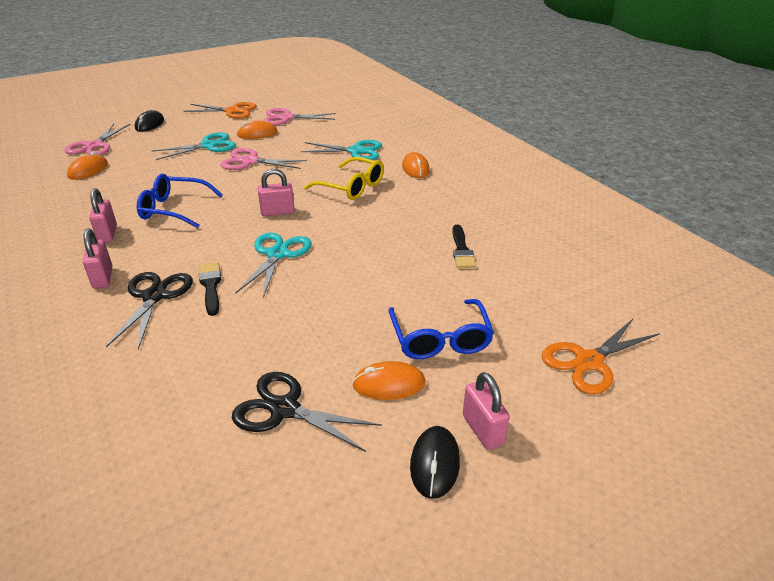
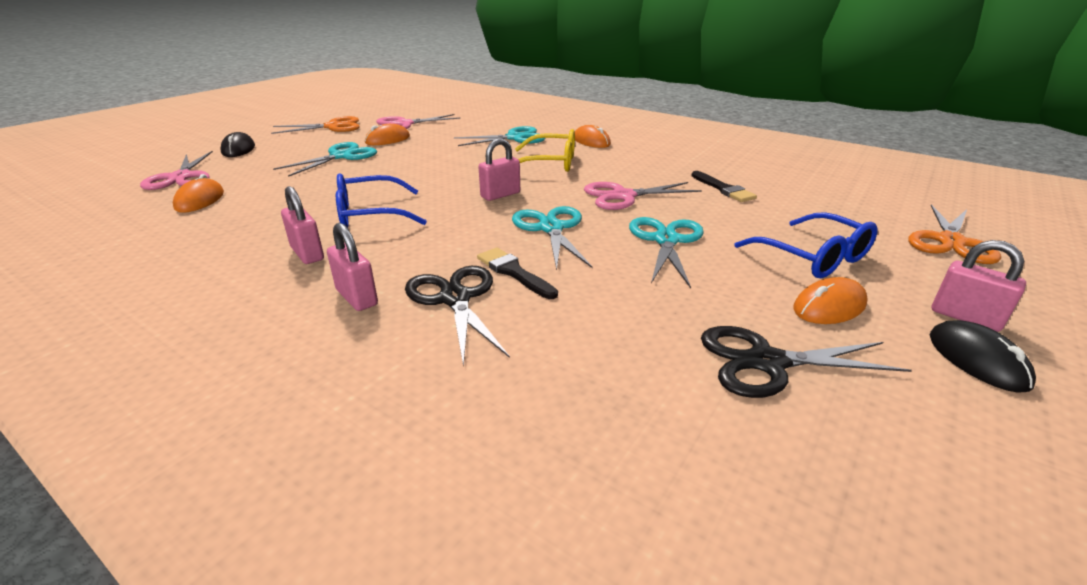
camera: 25 degrees left, 5 degrees down
pink scissors [220,148,307,170] -> pink scissors moved to [584,182,702,210]
none -> turquoise scissors [629,217,704,288]

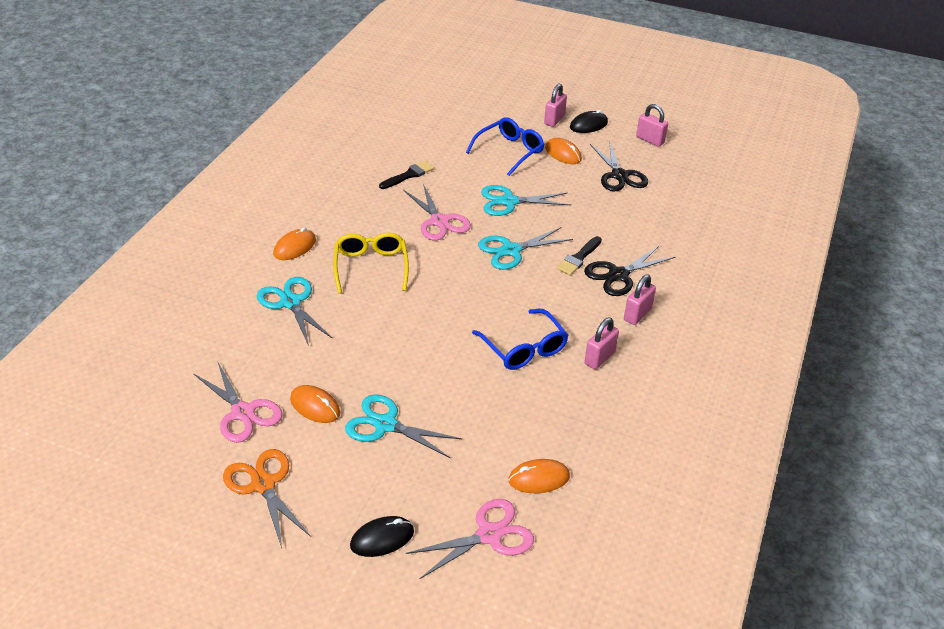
camera: 105 degrees left, 10 degrees up
pink padlock [479,138,520,201] -> pink padlock moved to [636,104,668,147]
orange scissors [909,204,1001,264] -> none

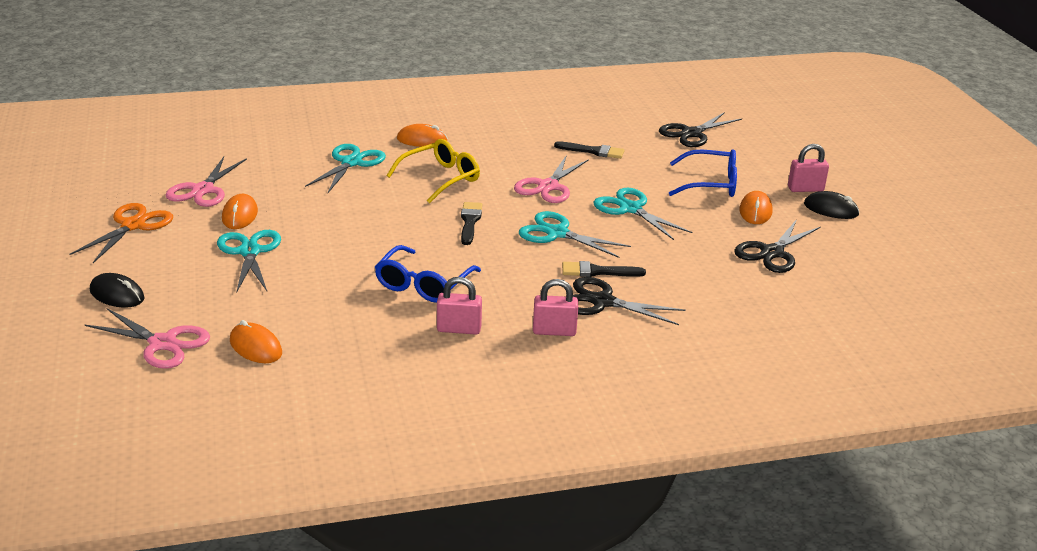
camera: 55 degrees right, 10 degrees down
pink padlock [636,104,668,147] -> none
none -> black brush [461,202,482,245]
none -> black scissors [659,112,742,147]

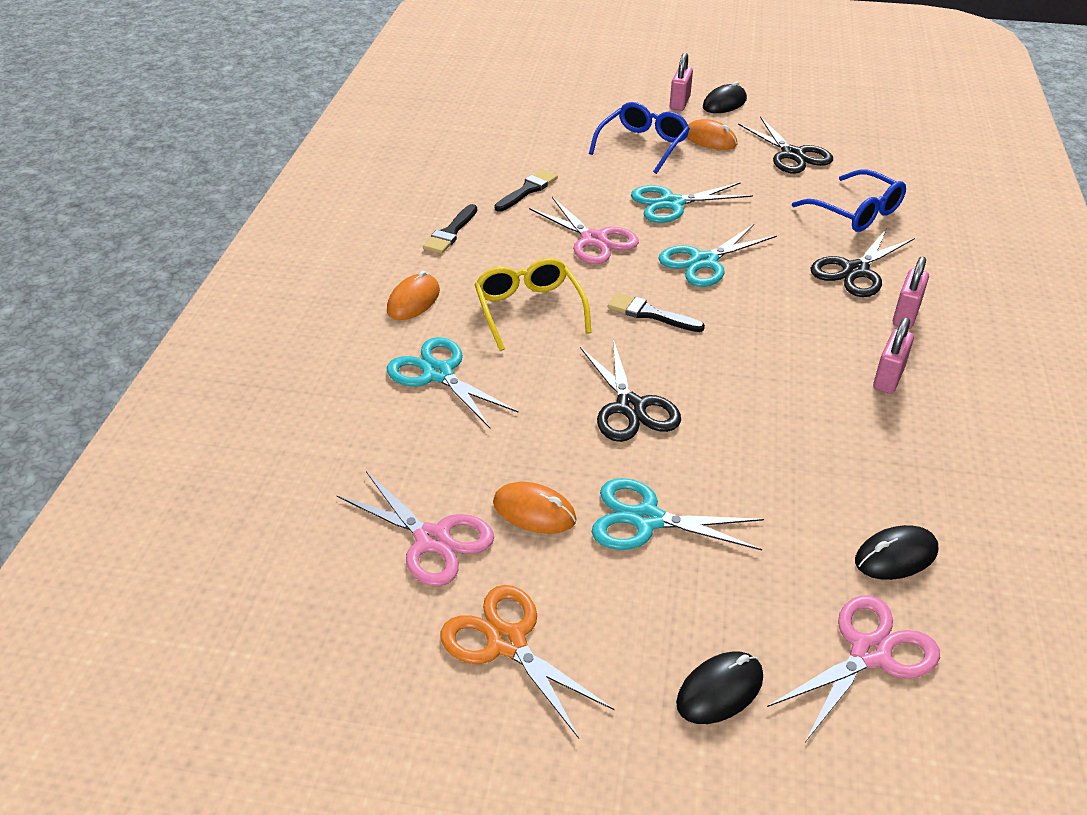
camera: 65 degrees left, 10 degrees up
orange mouse [230,320,282,363] -> black mouse [855,525,938,580]
blue glasses [375,245,481,303] -> blue glasses moved to [792,169,906,232]
black brush [562,261,646,277] -> black brush moved to [423,204,477,254]
black scissors [659,112,742,147] -> black scissors moved to [580,339,681,442]

